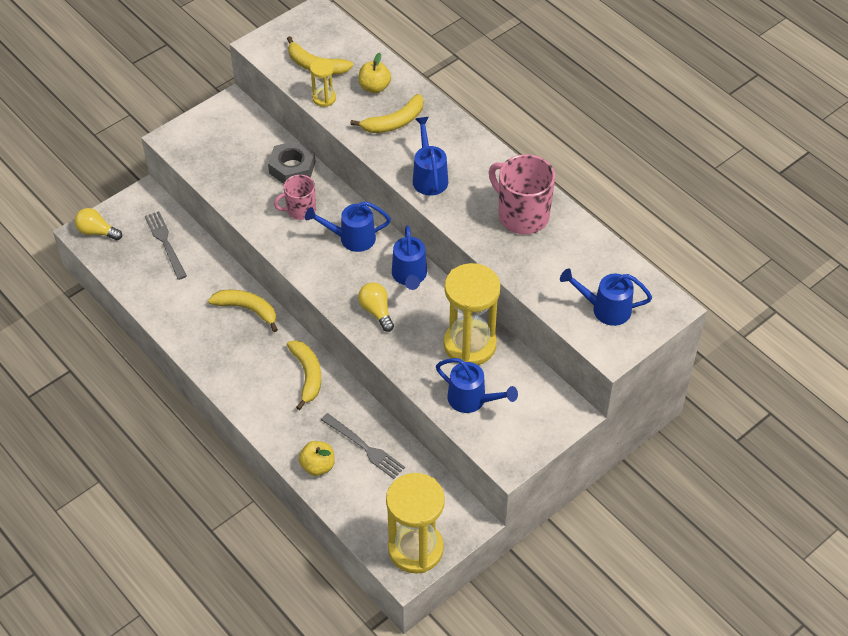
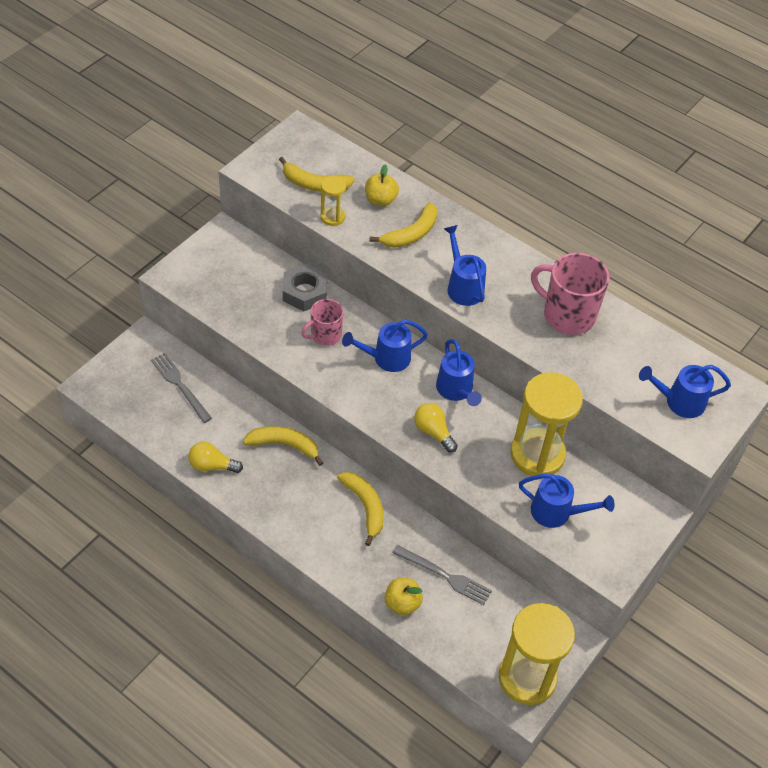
camera: 15 degrees left, 0 degrees up
yellow light bulb [75,208,122,240] -> yellow light bulb moved to [188,442,243,473]

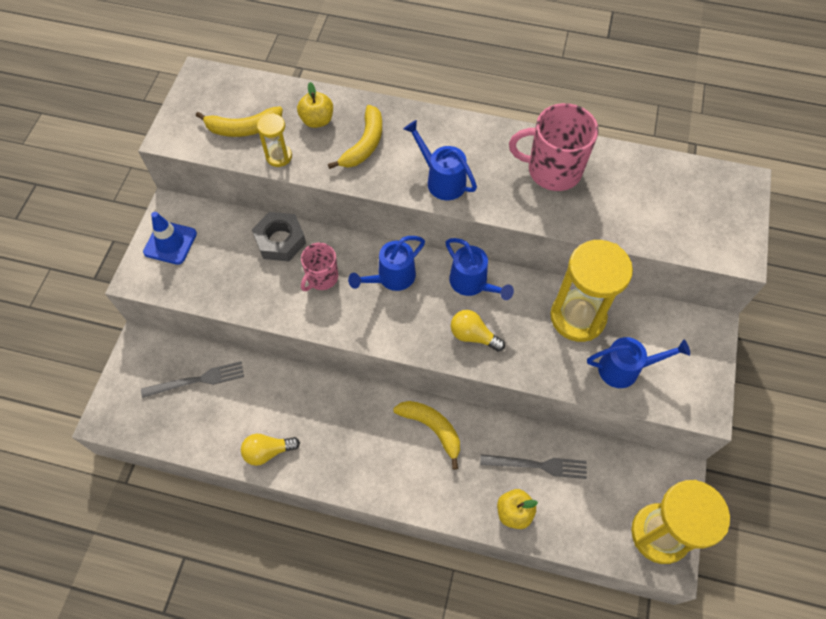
camera: 20 degrees left, 10 degrees up
grey fork [151,353,212,423] -> grey fork turned 135 degrees clockwise [141,361,244,398]
yellow banana [243,426,323,466] -> none
blue watering can [639,365,731,418] -> none
none -> blue traffic cone [143,212,197,265]

